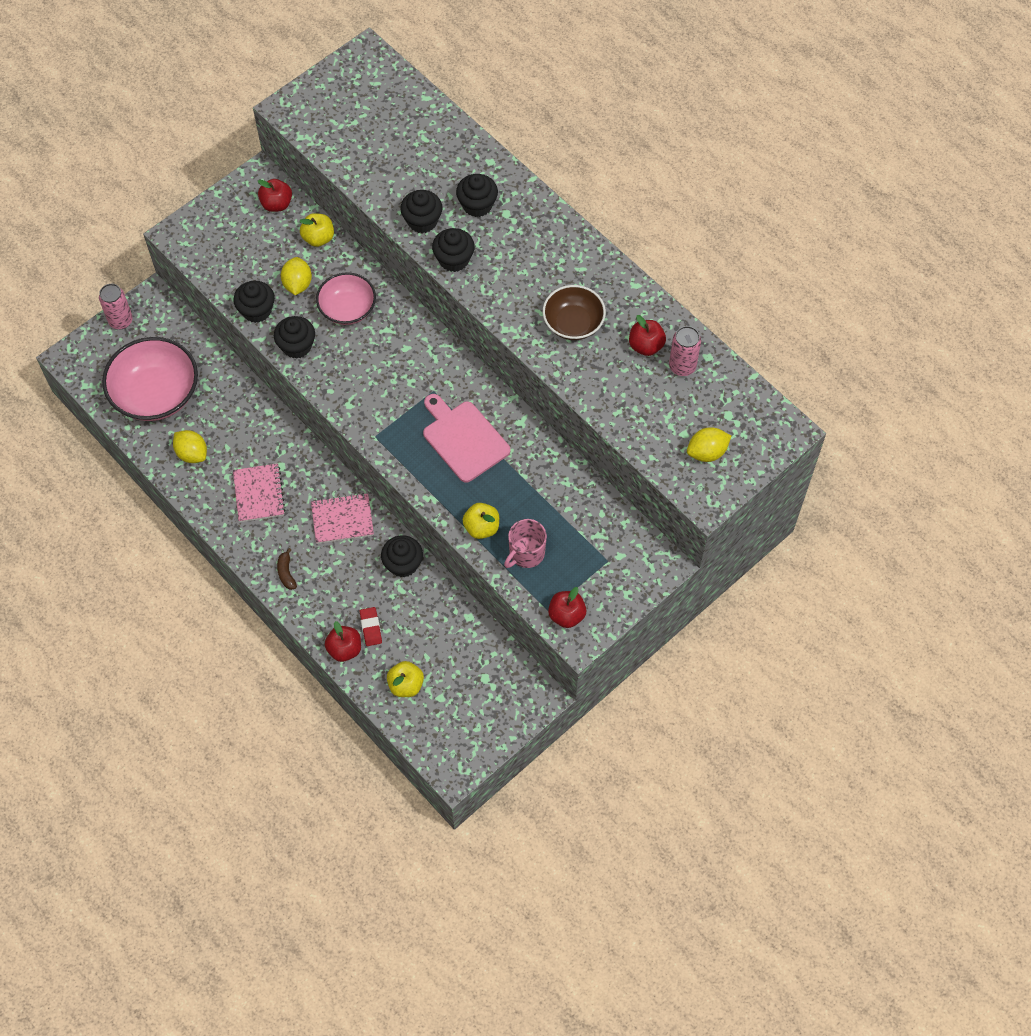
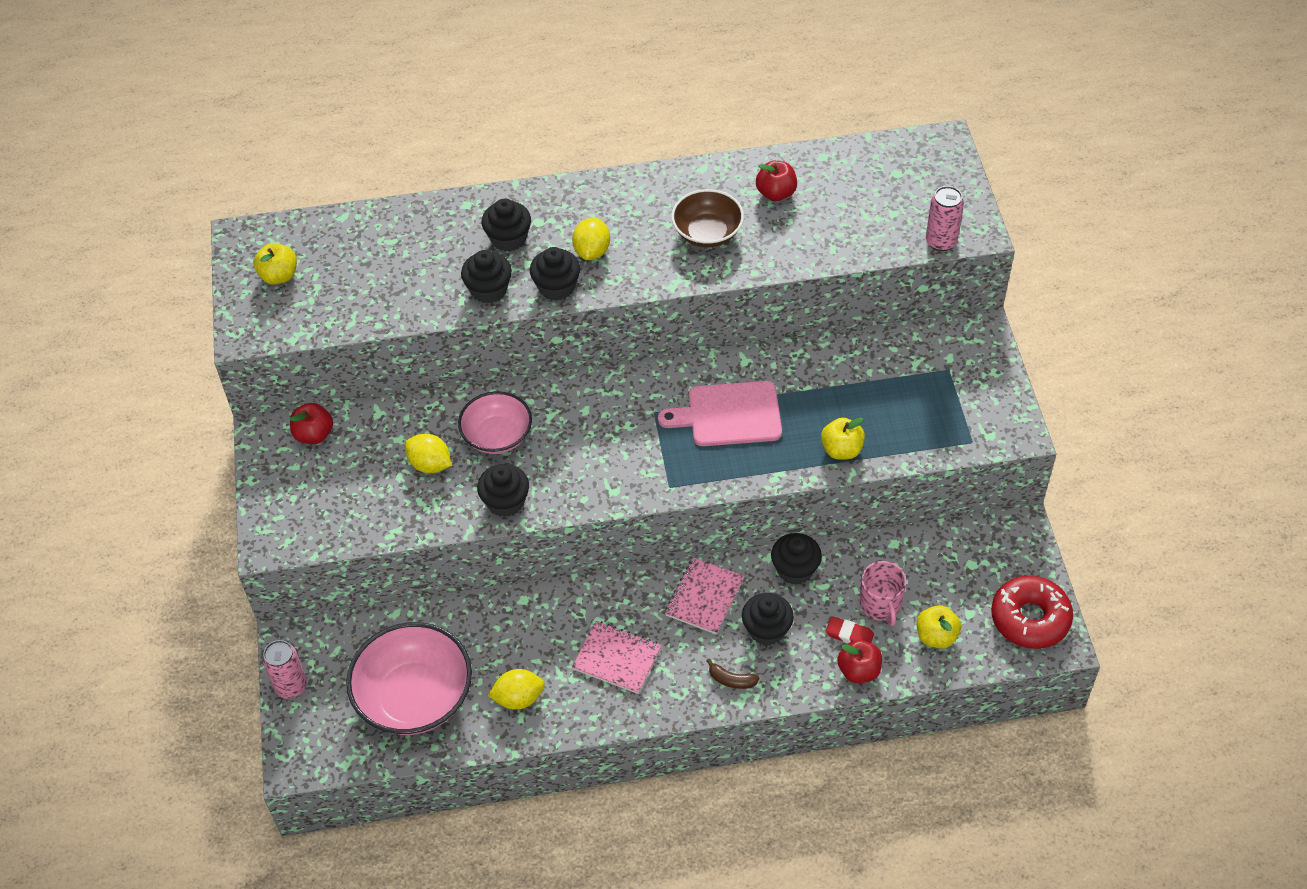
camera: 55 degrees left, 10 degrees down
black cupcake [233,281,275,323] -> black cupcake moved to [742,593,794,646]
yellow apple [300,213,334,247] -> yellow apple moved to [254,243,297,285]
pink mug [504,519,547,568] -> pink mug moved to [860,561,906,626]
red apple [548,587,586,628] -> none
pink can [669,326,701,376] -> pink can moved to [926,186,964,251]
yellow lemon [687,427,731,462] -> yellow lemon moved to [572,218,610,260]
none -> red donut [991,575,1073,649]

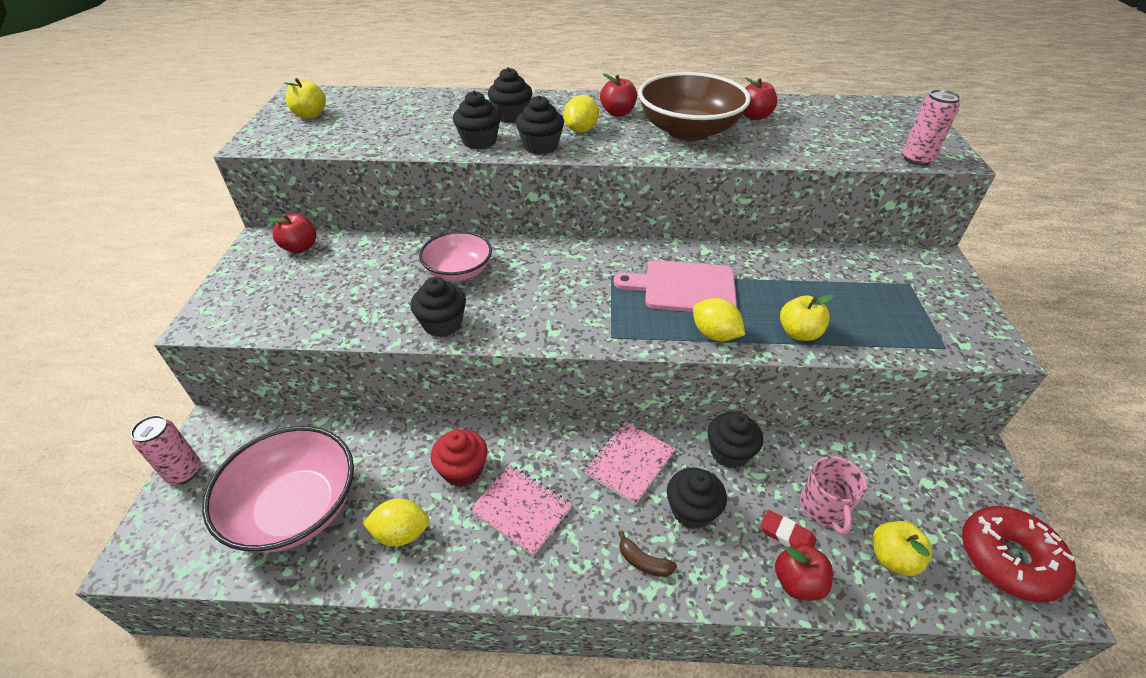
camera: 10 degrees right, 10 degrees down
yellow lemon [405,433,451,473] -> yellow lemon moved to [693,298,745,341]
brown bowl [671,189,744,247] -> brown bowl [638,72,750,141], size x1.61
none -> red cupcake [431,429,487,487]
none -> red apple [600,73,637,117]

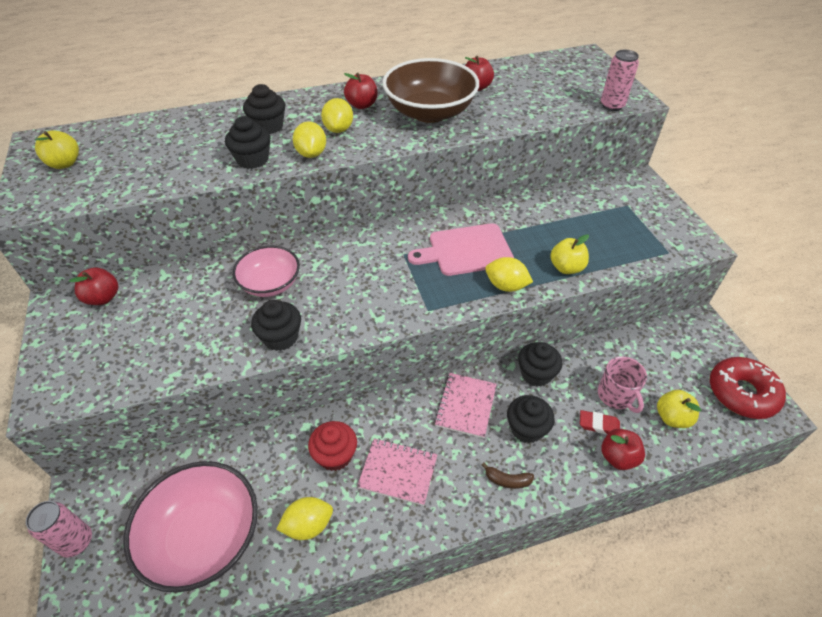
camera: 20 degrees left, 5 degrees up
black cupcake [516,95,564,155] -> yellow lemon [293,121,326,158]

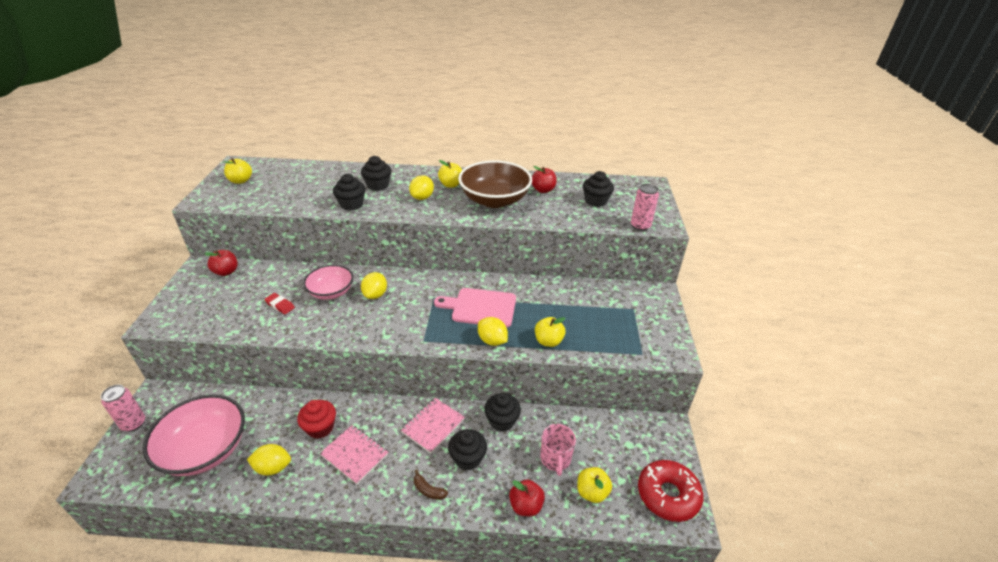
camera: 20 degrees right, 10 degrees down
black cupcake [251,300,301,351] -> black cupcake moved to [583,171,614,207]
yellow lemon [293,121,326,158] -> yellow lemon moved to [361,272,387,299]
red apple [344,73,378,109] -> yellow apple [438,160,462,188]
red eraser [580,410,620,434] -> red eraser moved to [264,293,295,314]

